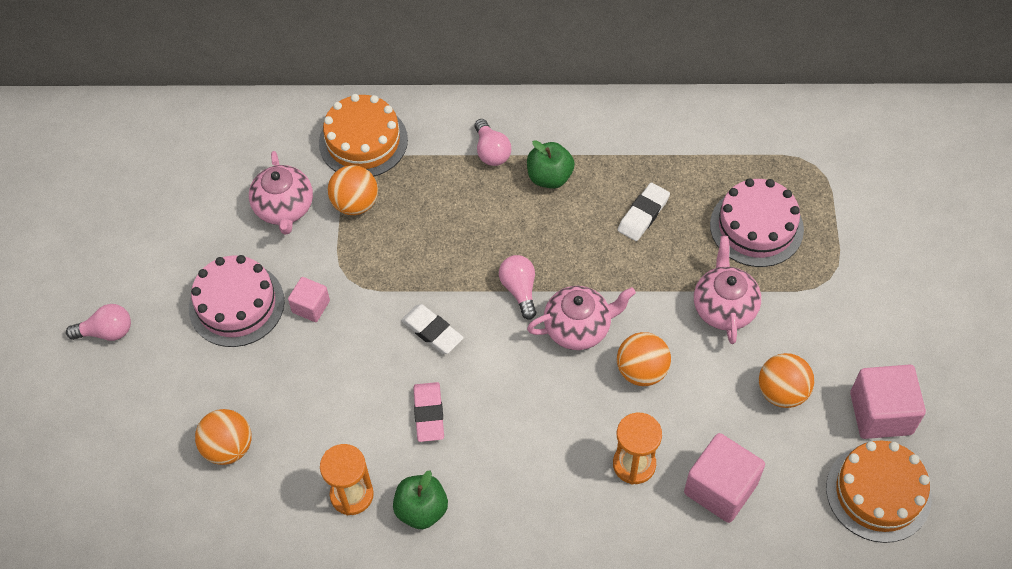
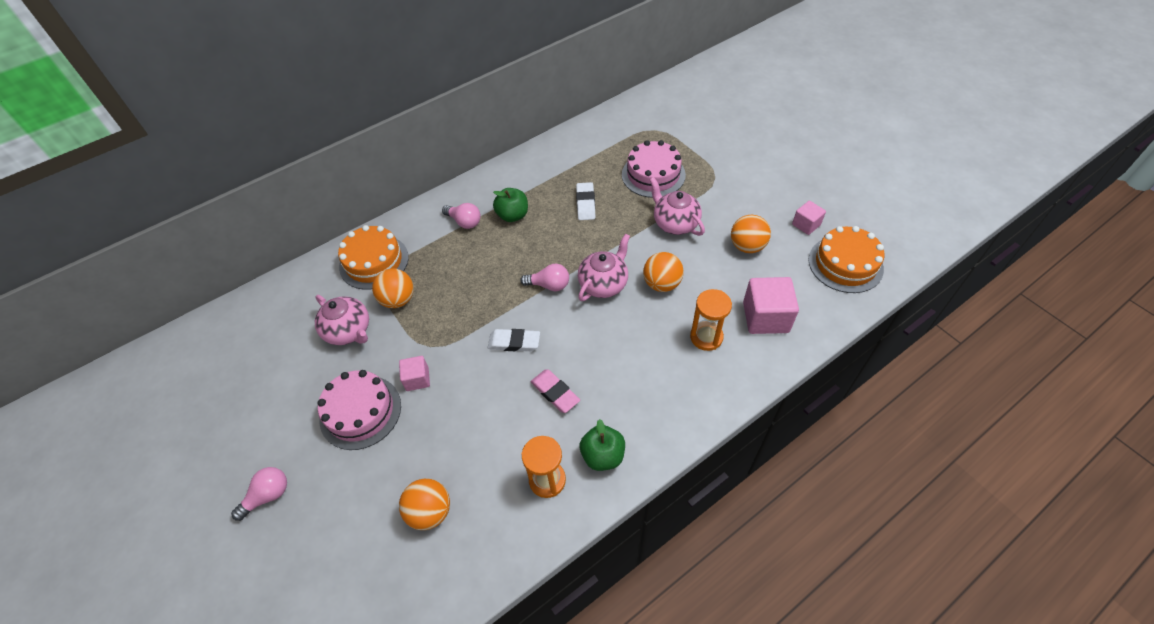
camera: 35 degrees left, 5 degrees down
pink light bulb [499,255,536,320] -> pink light bulb turned 150 degrees clockwise [520,264,569,291]
pink cube [850,365,926,439] -> pink cube [792,201,826,235], size x0.57

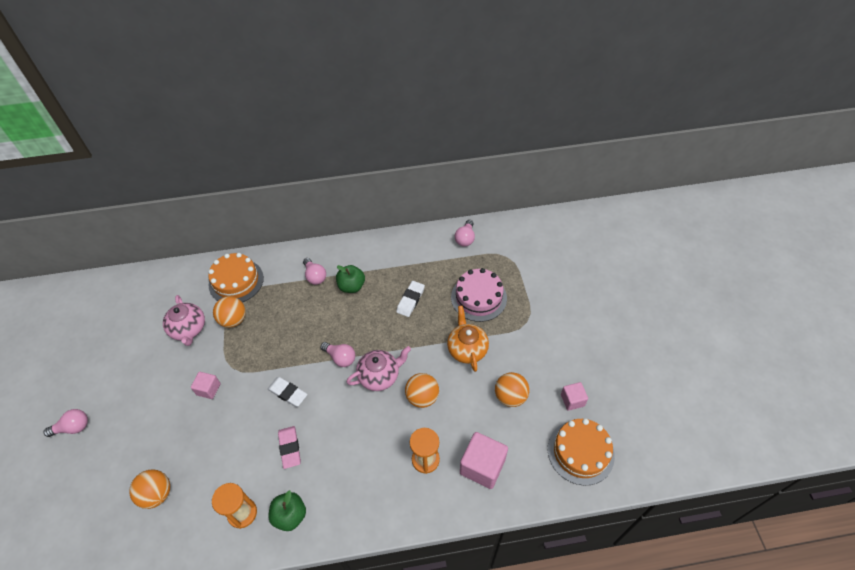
camera: 25 degrees right, 0 degrees up
pink cake [317,370,401,450] -> none
pink teapot [649,177,705,236] -> orange teapot [447,306,489,372]
none -> pink light bulb [455,220,475,247]

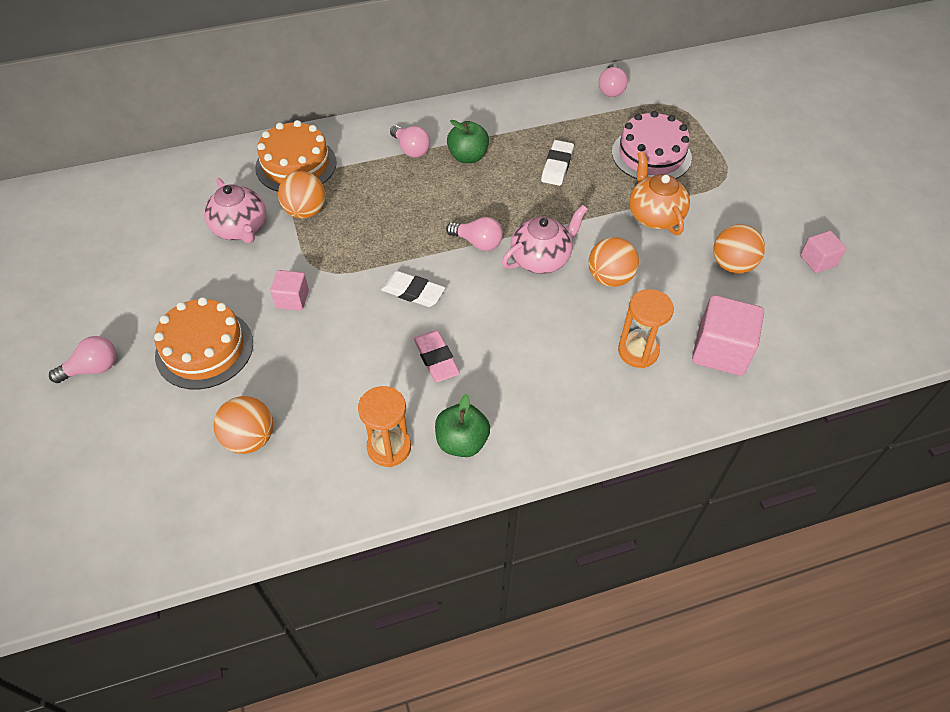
camera: 10 degrees left, 0 degrees up
orange cake [548,418,615,486] -> orange cake moved to [154,297,253,389]

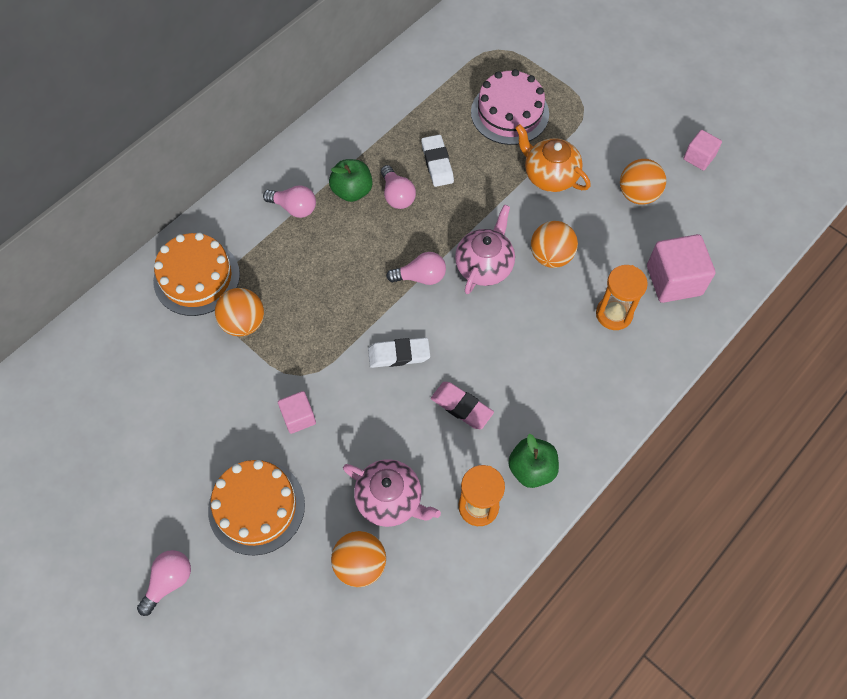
camera: 30 degrees left, 10 degrees up
pink teapot [204,178,266,243] -> pink teapot moved to [343,459,441,527]
pink light bulb [599,64,628,97] -> pink light bulb moved to [381,165,416,209]

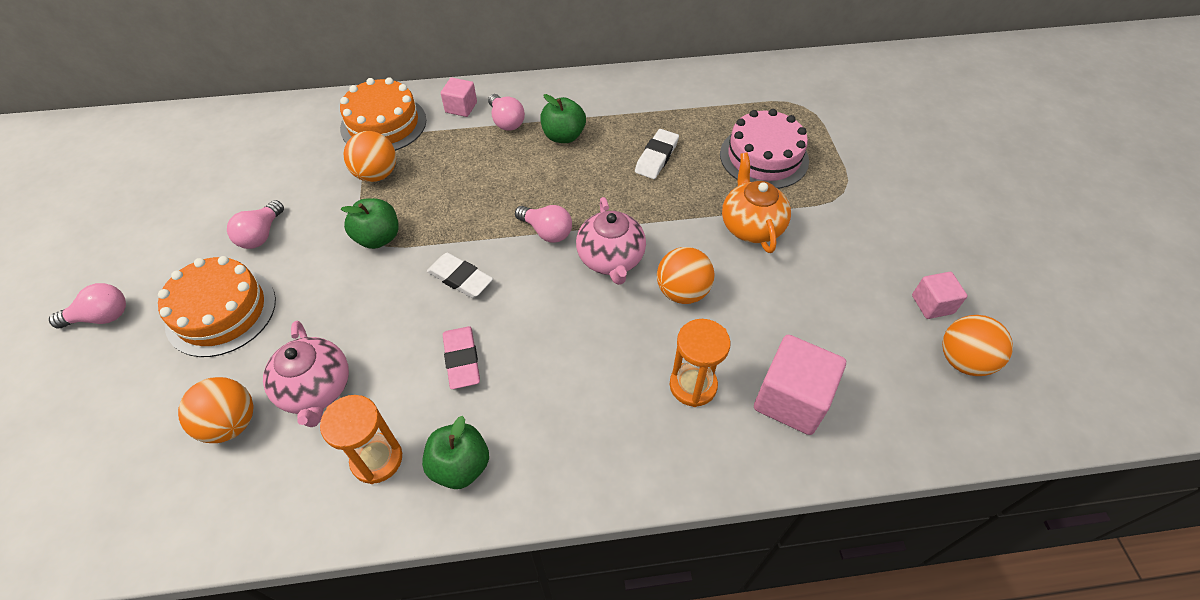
camera: 40 degrees right, 10 degrees down
pink cube [278,391,316,434] -> pink cube moved to [441,78,477,117]
pink light bulb [381,165,416,209] -> pink light bulb moved to [227,200,284,249]
pink teapot [455,204,515,294] -> pink teapot turned 105 degrees clockwise [576,197,646,285]
orange ball [620,159,666,205] -> orange ball moved to [942,315,1013,376]
none -> green apple [341,198,399,249]

